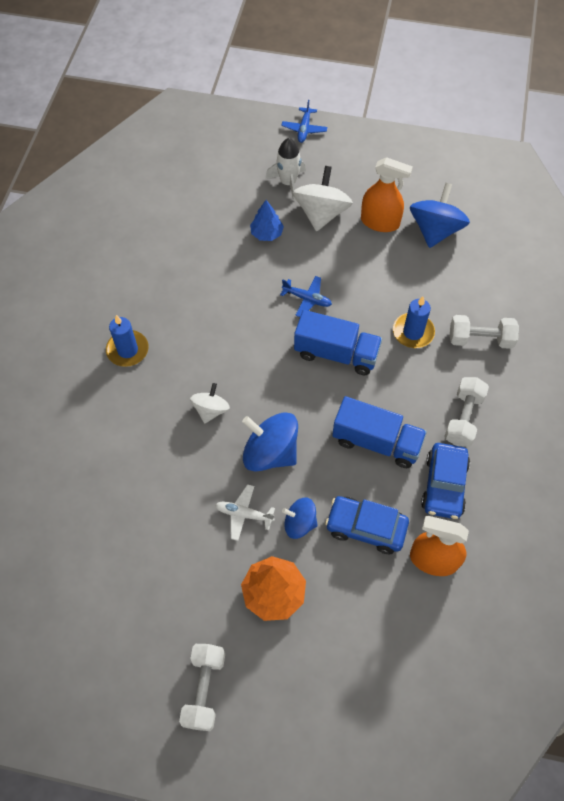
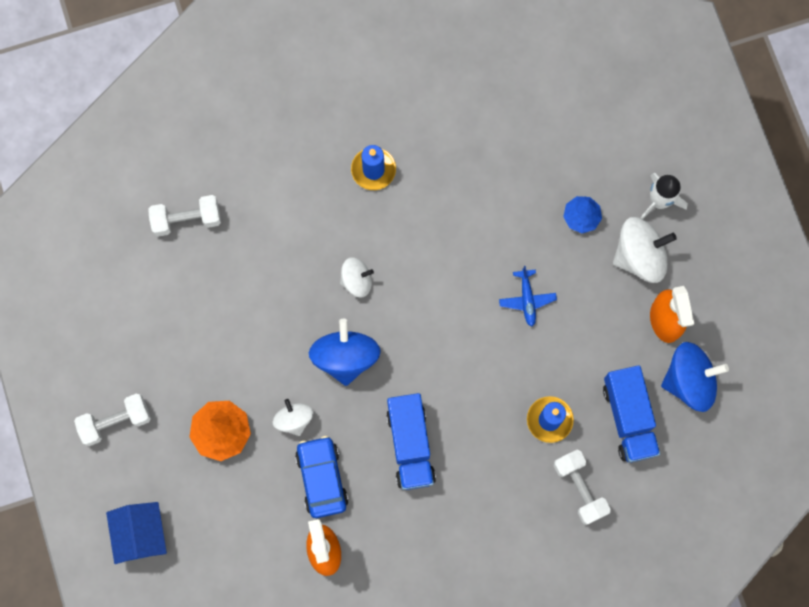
camera: 60 degrees right, 15 degrees up
white plane [215,484,275,541] -> none
blue plane [281,100,327,143] -> none
blue spinning top [282,497,318,539] -> white spinning top [273,399,313,436]
blue truck [294,310,382,375] -> blue truck moved to [603,365,660,463]
blue car [421,443,470,519] -> none
white dumbbell [444,377,489,447] -> white dumbbell moved to [148,195,221,237]
none -> blue house [106,502,167,564]

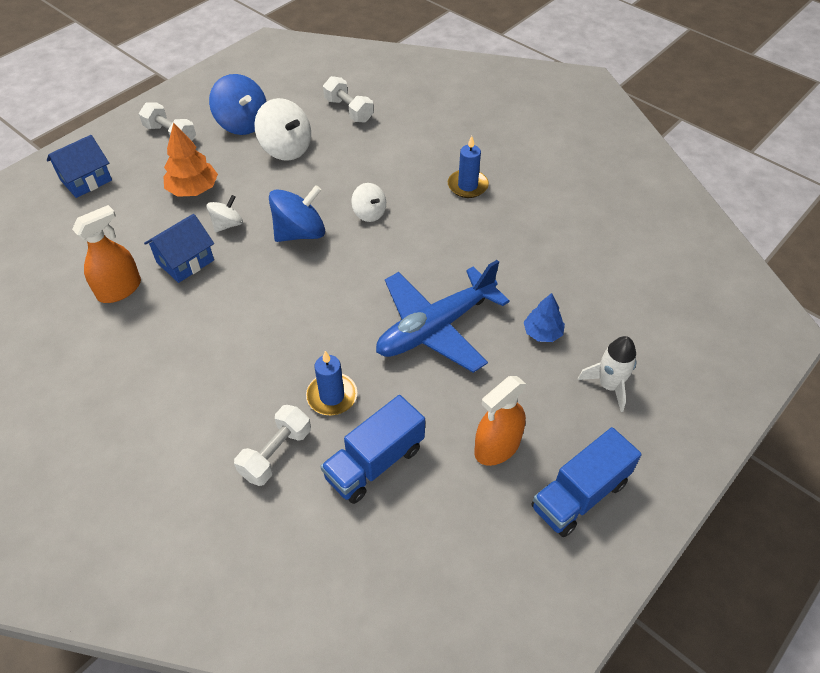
camera: 60 degrees right, 25 degrees down
blue car [295,436,348,518] -> blue house [144,214,214,283]
blue truck [386,393,436,490] -> blue truck moved to [531,427,642,537]
blue plane [499,266,557,327] -> blue plane [376,260,510,373], size x2.39
white spinning top [613,217,677,283] -> white spinning top moved to [255,98,311,161]
blue spinning top [661,342,729,412] -> blue spinning top moved to [209,74,267,135]

